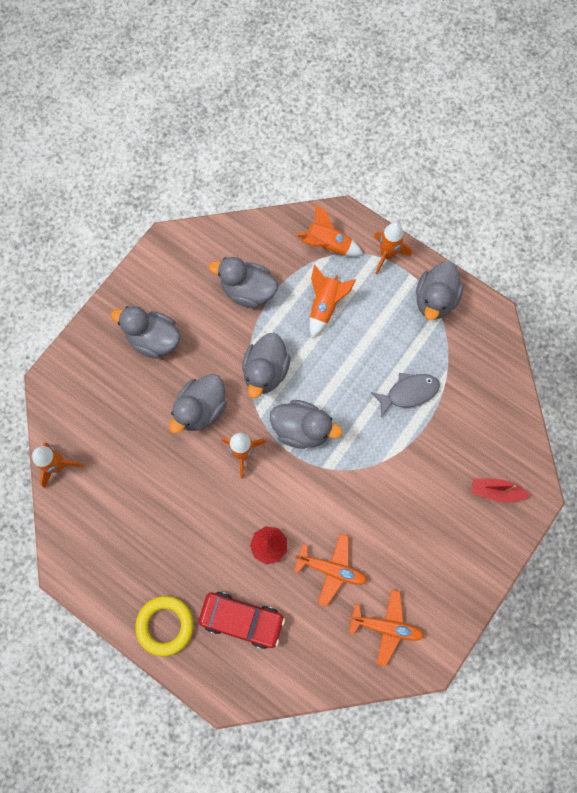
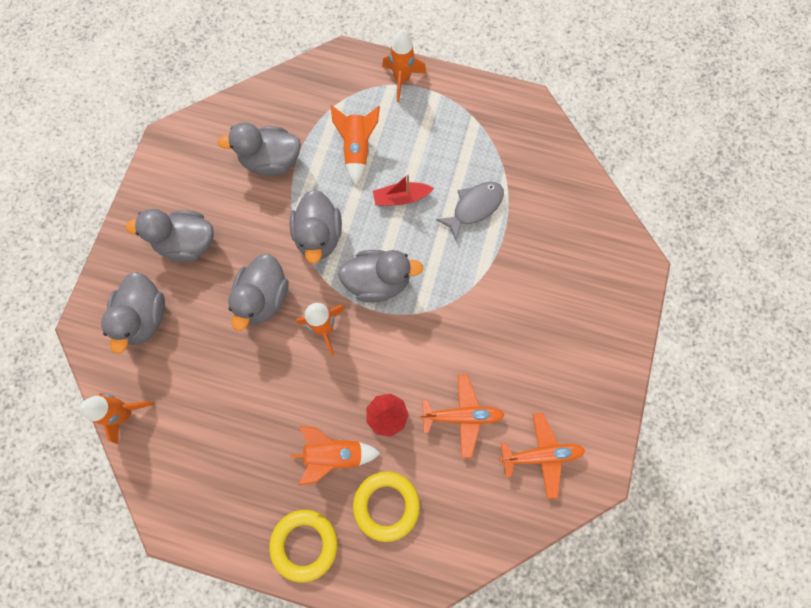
camera: 20 degrees left, 0 degrees up
red car [199,592,285,649] -> yellow ring [353,471,420,542]
orange rocket [296,204,363,257] -> orange rocket moved to [291,426,380,486]
grey duck [416,261,464,320] -> grey duck moved to [101,272,165,354]
red boat [471,478,530,502] -> red boat moved to [373,174,434,206]

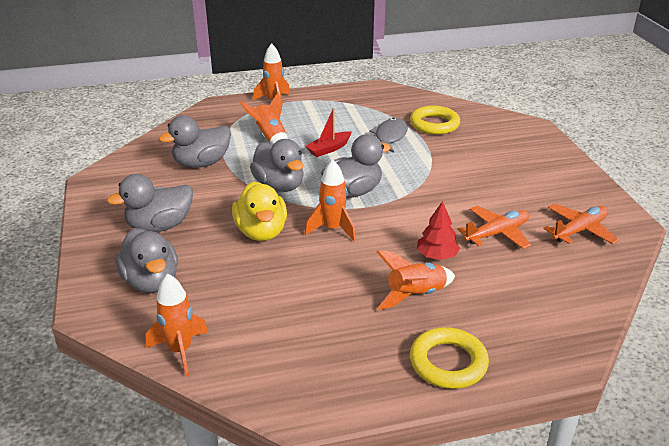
camera: 30 degrees left, 40 degrees down
grey duck [228,254,289,331] -> yellow duck [232,181,287,241]
yellow ring [353,471,420,542] -> yellow ring moved to [410,106,460,135]

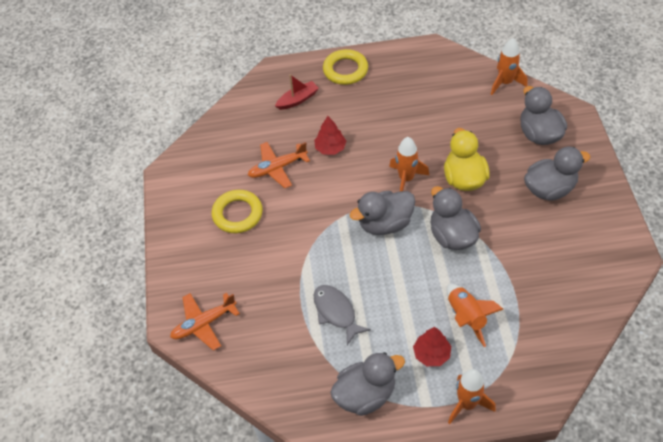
camera: 170 degrees left, 20 degrees up
grey duck [159,115,231,168] -> grey duck moved to [330,352,405,416]
red boat [305,108,352,157] -> red boat moved to [275,74,319,110]
grey fish [369,118,408,153] -> grey fish turned 120 degrees clockwise [314,285,371,345]
orange rocket [376,250,455,310] -> none
yellow ring [410,106,460,135] -> yellow ring moved to [211,190,263,233]
orange plane [543,204,619,244] -> orange plane moved to [170,293,240,351]
none -> red tree [413,327,451,366]

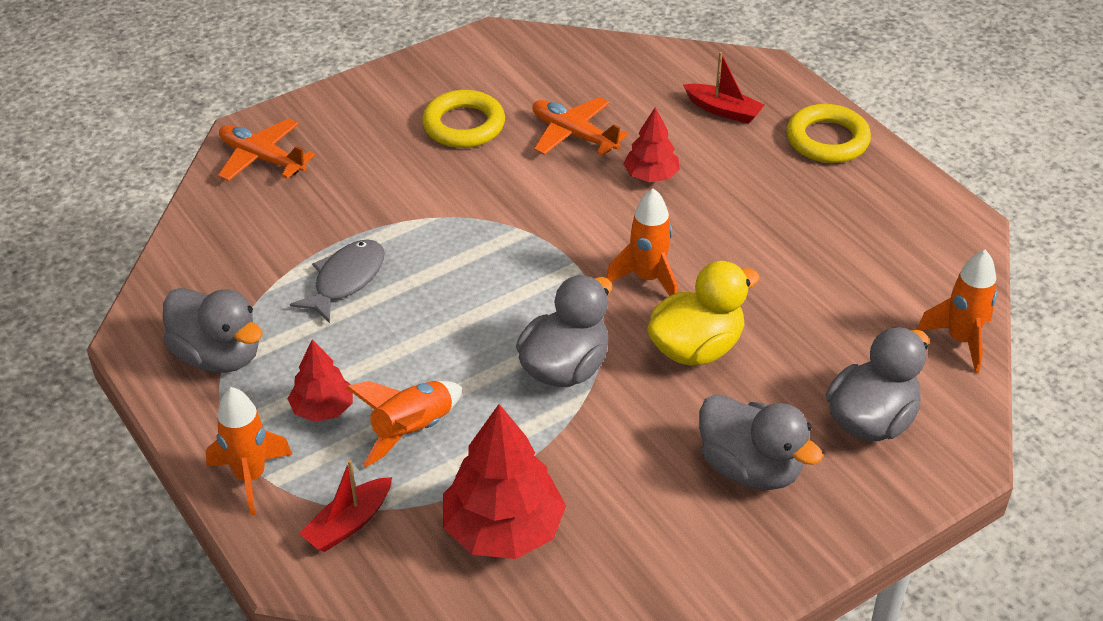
camera: 60 degrees right, 10 degrees down
grey duck [349,191,415,235] -> none
none -> red boat [299,460,392,552]
none -> red tree [443,404,566,559]

